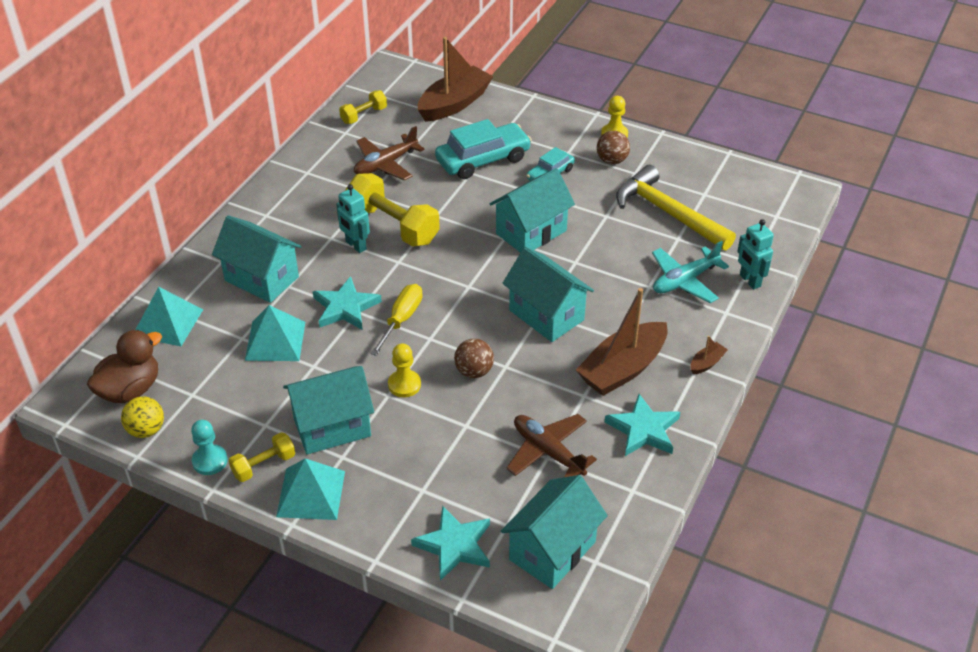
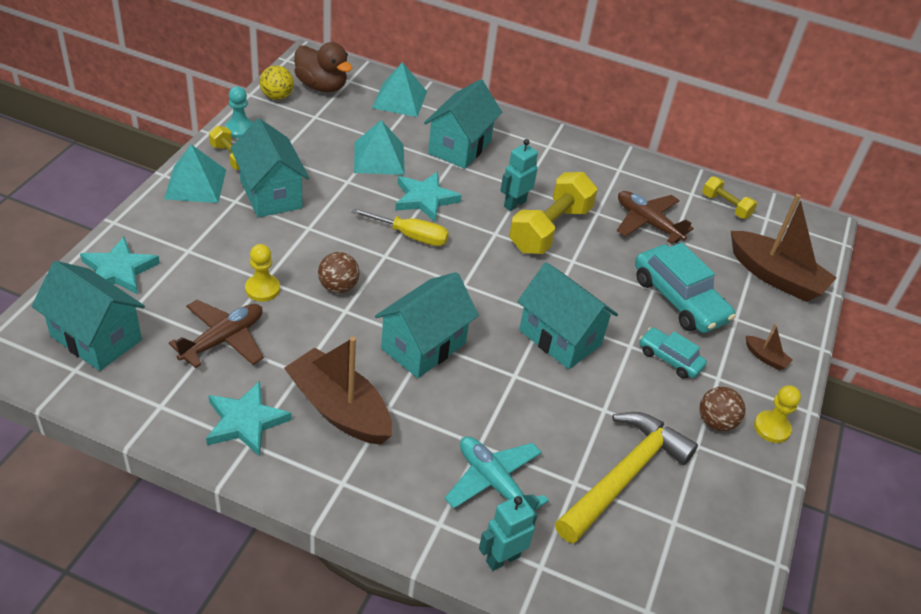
camera: 80 degrees right, 0 degrees up
yellow pawn [388,344,421,397] -> yellow pawn moved to [245,244,280,302]
brown boat [691,336,728,374] -> brown boat moved to [746,323,793,370]

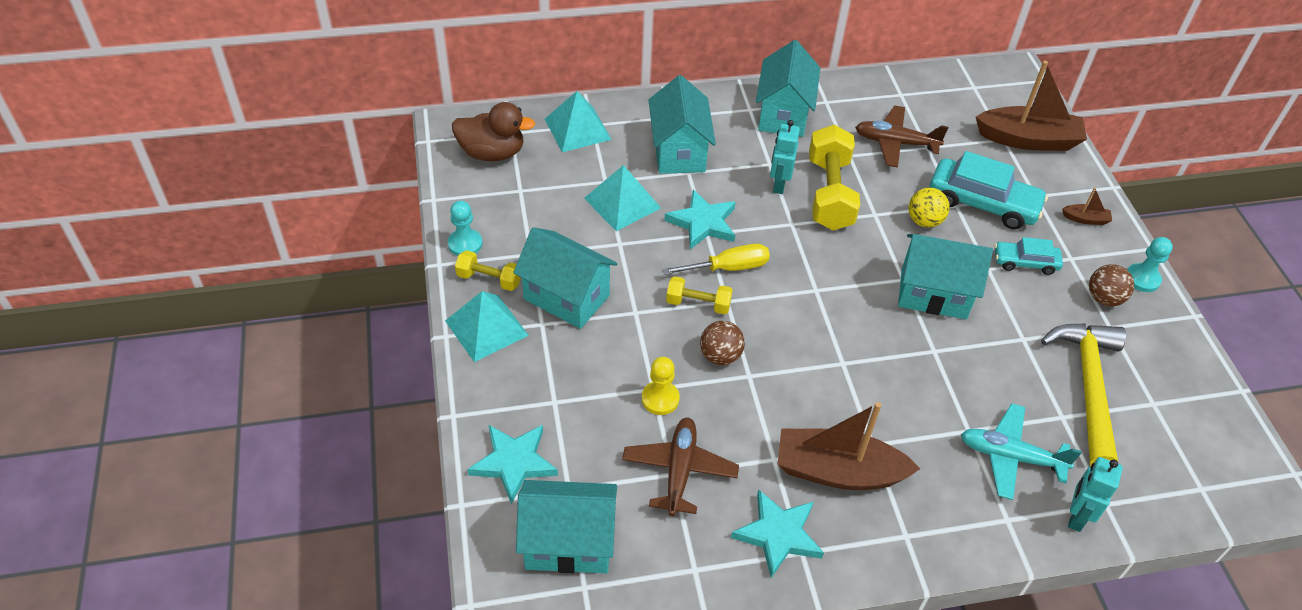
camera: 30 degrees left, 5 degrees up
yellow ball [260,65,294,100] -> yellow ball moved to [909,188,950,228]
turquoise house [375,272,479,378] -> turquoise house moved to [756,40,820,137]
yellow dumbbell [702,176,757,219] -> yellow dumbbell moved to [666,276,733,314]
yellow pawn [754,385,801,443] -> turquoise pawn [1127,237,1173,292]

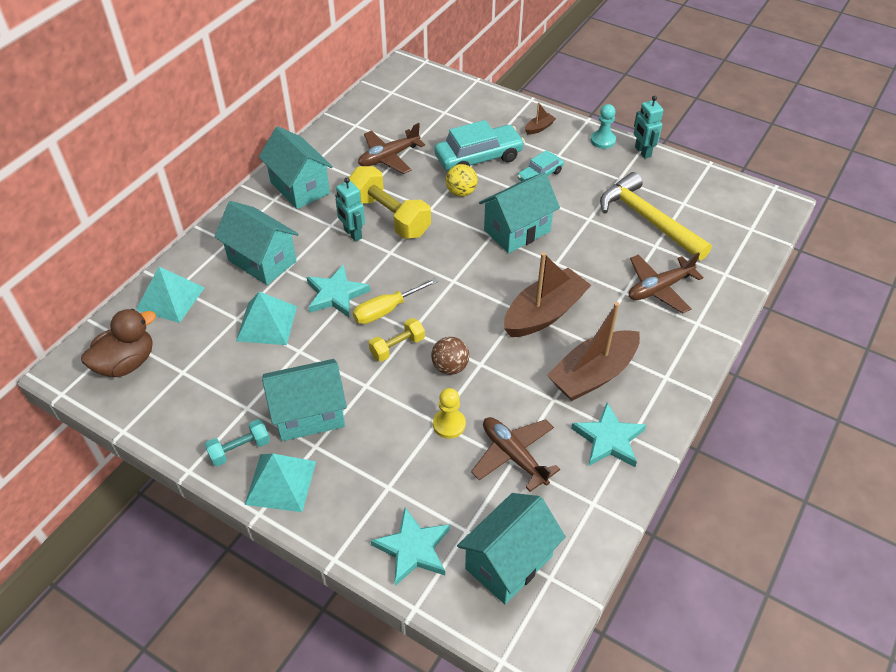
camera: 45 degrees left, 0 degrees up
turquoise pawn [448,201,482,256] -> none
yellow dumbbell [455,250,521,291] -> turquoise dumbbell [205,419,270,466]
yellow screwdriver [662,243,770,275] -> yellow screwdriver turned 150 degrees counterclockwise [353,278,438,324]
turquoise plane [961,403,1082,500] -> brown plane [629,252,704,313]
brown boat [976,61,1087,151] -> brown boat moved to [504,252,591,337]
turquoise robot [1068,457,1123,532] -> turquoise robot moved to [634,96,663,159]
brown ball [1089,264,1134,306] -> none

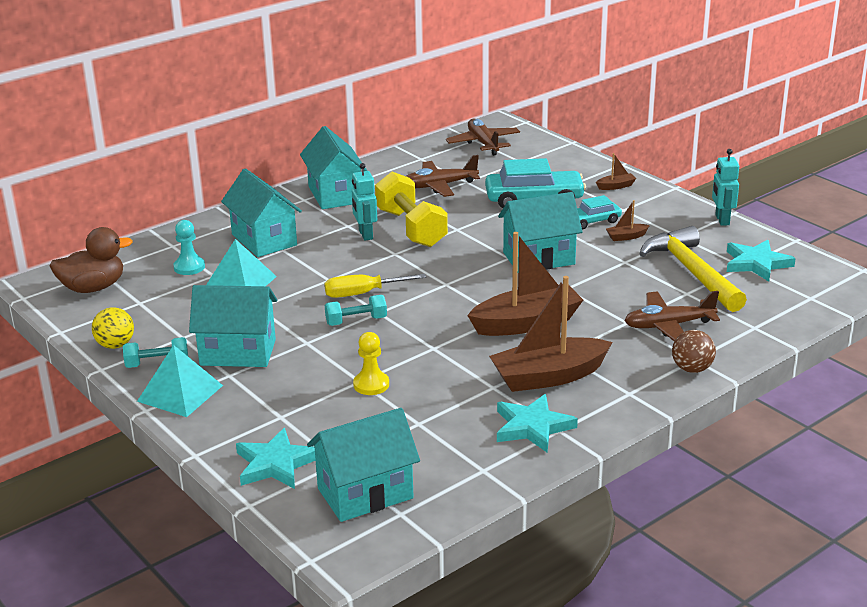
camera: 20 degrees right, 20 degrees down
turquoise pyramid [136,267,204,323] -> none
turquoise star [307,264,370,317] -> turquoise star moved to [727,240,796,282]
yellow dumbbell [369,318,425,362] -> turquoise dumbbell [325,295,387,326]
brown ball [431,337,469,375] -> brown ball moved to [672,330,716,373]
yellow ball [446,164,478,197] -> yellow ball moved to [92,307,134,349]
brown plane [471,417,560,492] -> brown plane moved to [446,119,520,156]
turquoise pawn [591,104,616,149] -> turquoise pawn moved to [173,220,205,275]
none -> brown boat [606,200,650,241]

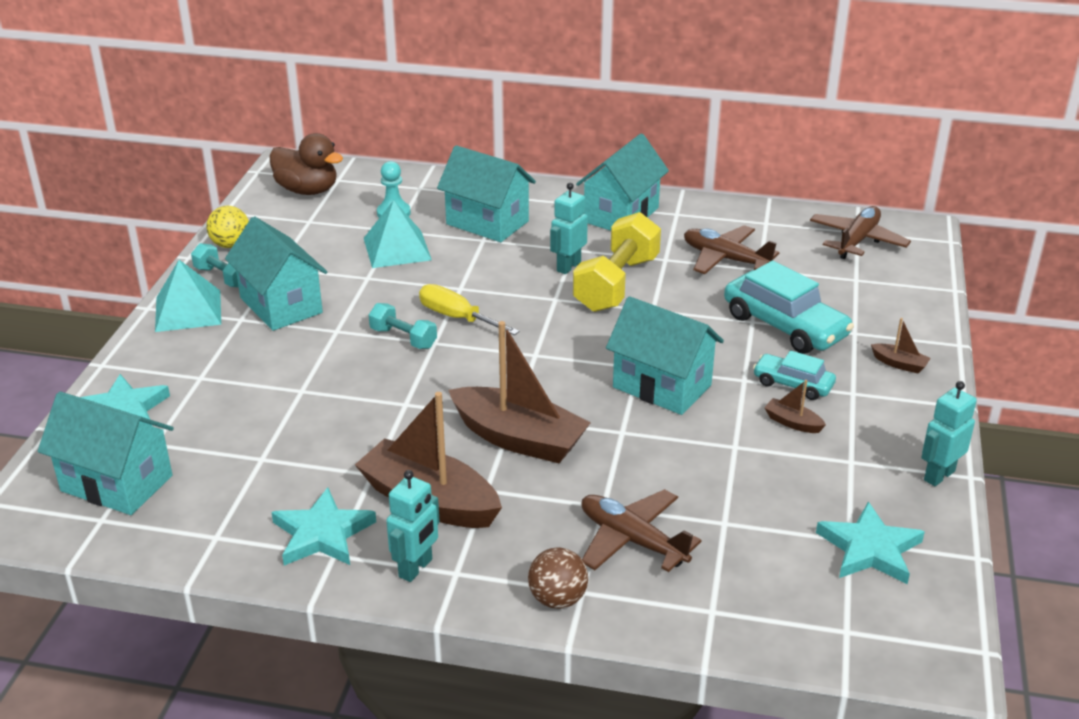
camera: 50 degrees right, 5 degrees up
turquoise house [221,168,302,257] -> turquoise house turned 75 degrees counterclockwise [437,145,536,242]
yellow pawn [353,332,389,395] -> none
yellow hammer [639,226,747,312] -> none
none -> turquoise robot [386,470,440,582]

